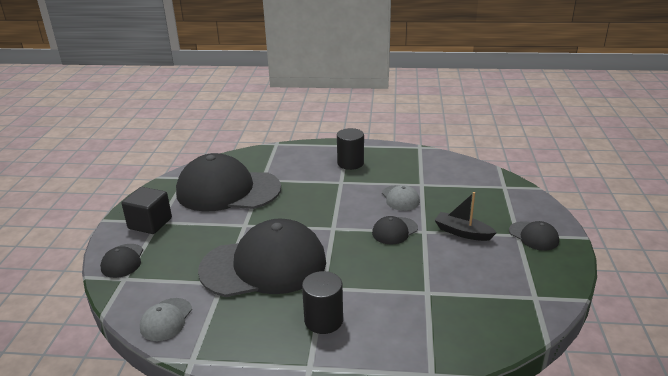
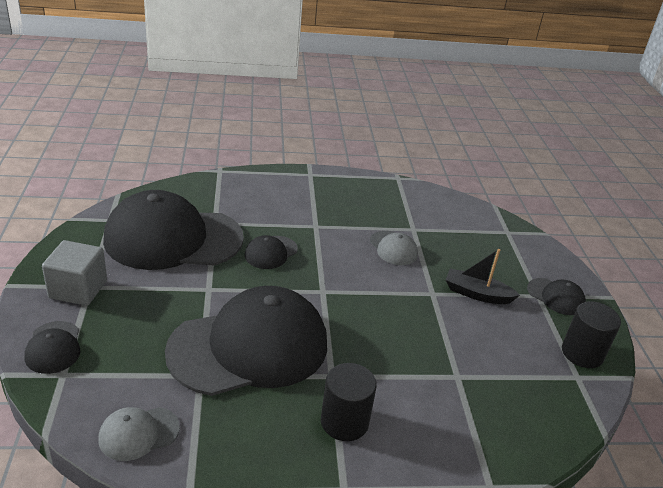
camera: 15 degrees left, 5 degrees up
black cube [122,187,172,234] -> grey cube [42,240,107,306]
grey cap [140,298,192,341] -> grey cap turned 60 degrees clockwise [98,407,180,461]
black cylinder [337,128,364,170] -> black cylinder moved to [562,301,621,368]
black cap [372,216,418,244] -> black cap moved to [245,235,298,269]

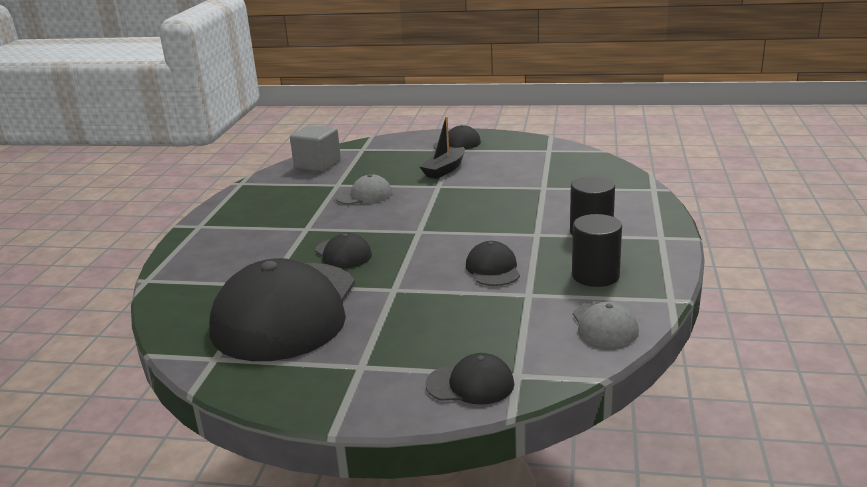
camera: 70 degrees left, 10 degrees down
grey cube [42,240,107,306] -> grey cube moved to [290,125,341,172]
black cap [165,286,327,396] -> black cap [466,241,520,286], size x0.42
black cylinder [562,301,621,368] -> black cylinder moved to [572,214,622,287]

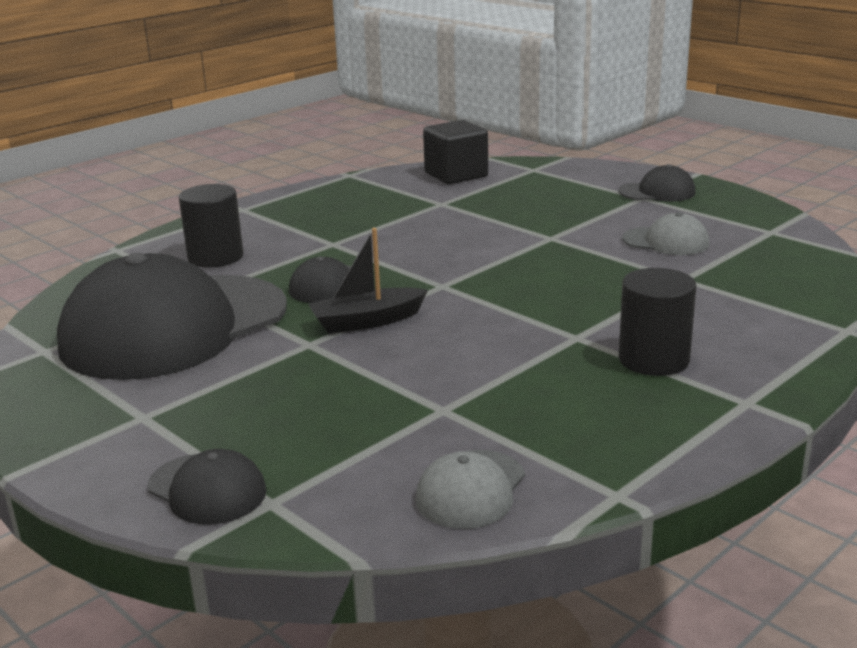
camera: 35 degrees right, 0 degrees up
grey cube [290,125,341,172] -> black cube [423,120,488,184]
grey cap [335,174,393,205] -> grey cap moved to [622,212,709,255]
black boat [419,116,465,179] -> black boat moved to [308,228,428,334]
black cap [466,241,520,286] -> none
black cylinder [572,214,622,287] -> black cylinder moved to [179,184,243,268]

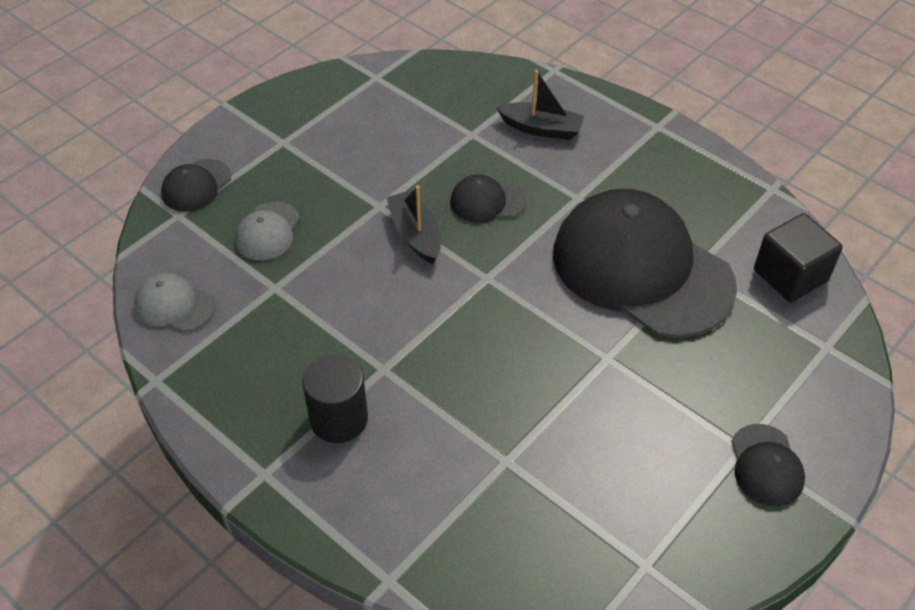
camera: 85 degrees right, 25 degrees up
black cap [57,253,287,380] -> black cap moved to [553,189,737,338]
black cylinder [179,184,243,268] -> black boat [496,70,585,140]
grey cap [622,212,709,255] -> grey cap moved to [235,201,300,260]

